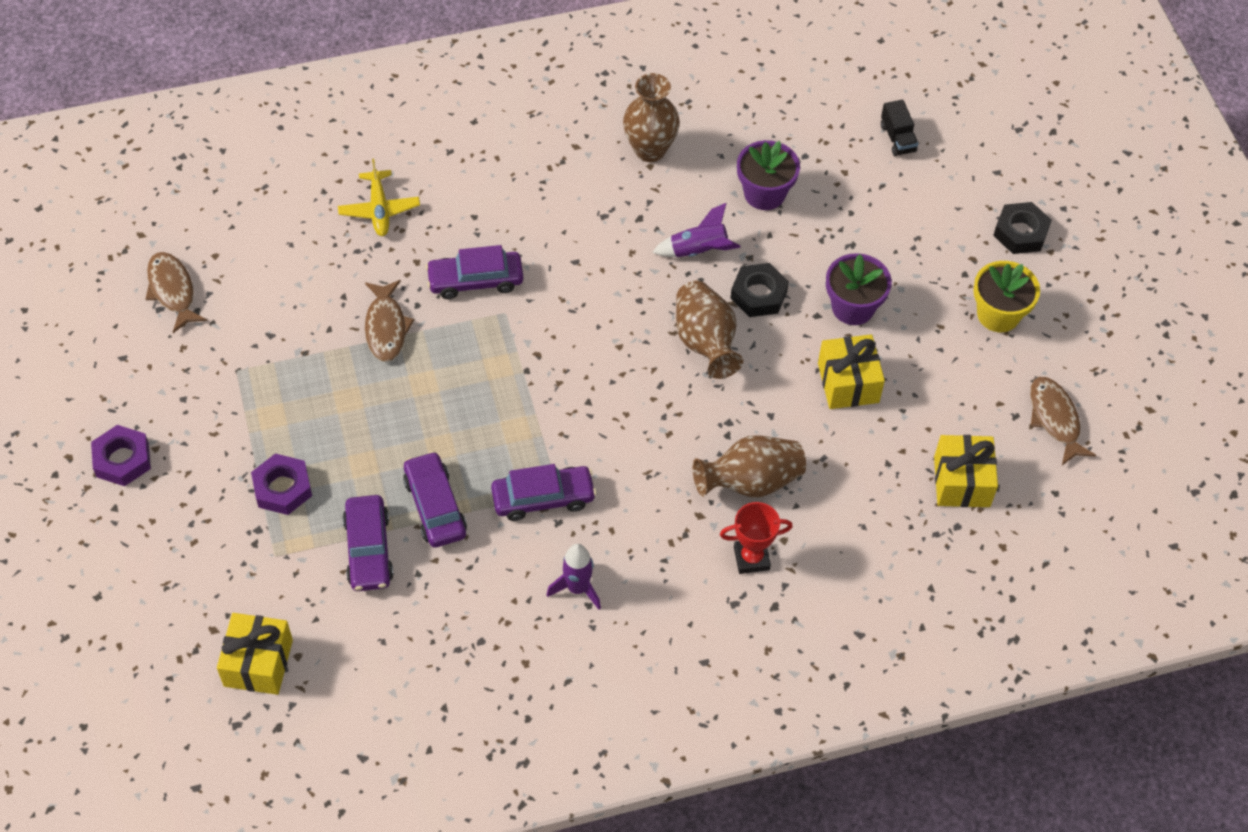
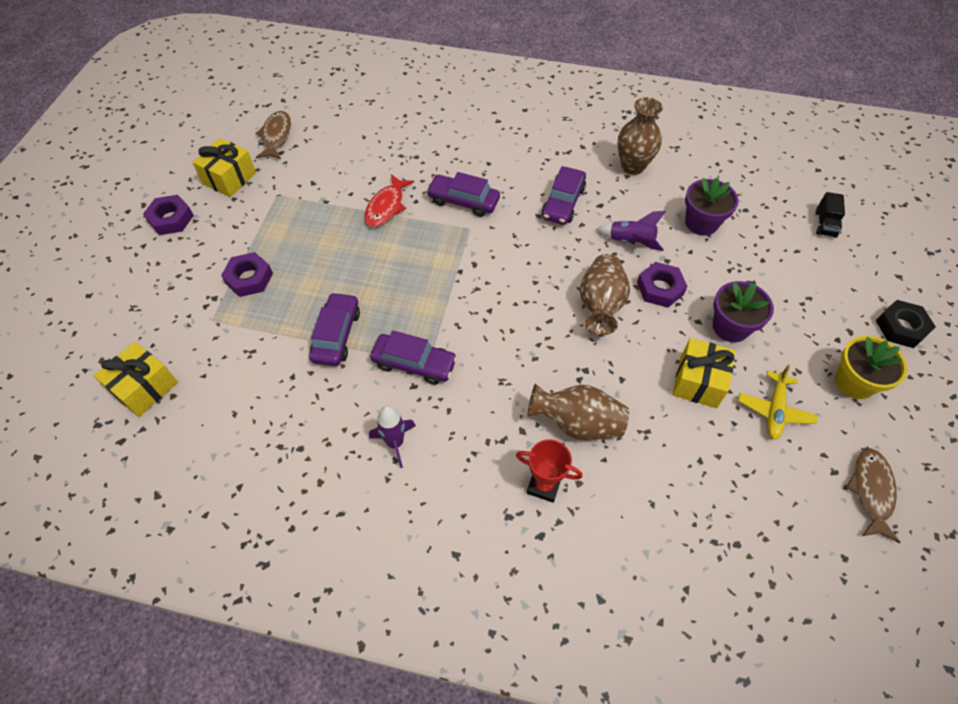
camera: 30 degrees right, 0 degrees up
yellow plane [338,159,420,236] -> yellow plane moved to [738,365,818,440]
purple car [343,495,394,591] -> purple car moved to [541,166,586,225]
brown fish [365,280,414,362] -> red fish [364,174,414,227]
black nut [730,263,789,317] -> purple nut [637,262,688,308]
yellow gift [934,435,998,507] -> yellow gift moved to [192,138,256,197]

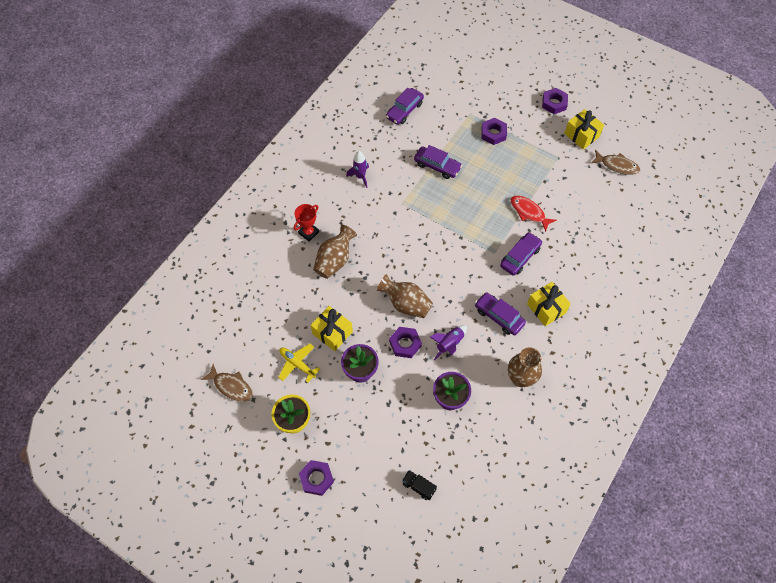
camera: 110 degrees right, 5 degrees up
yellow gift [94,342,178,417] -> yellow gift moved to [527,282,571,326]
purple car [370,330,457,385] -> purple car moved to [386,88,424,125]
black nut [876,300,936,348] -> purple nut [299,460,334,496]

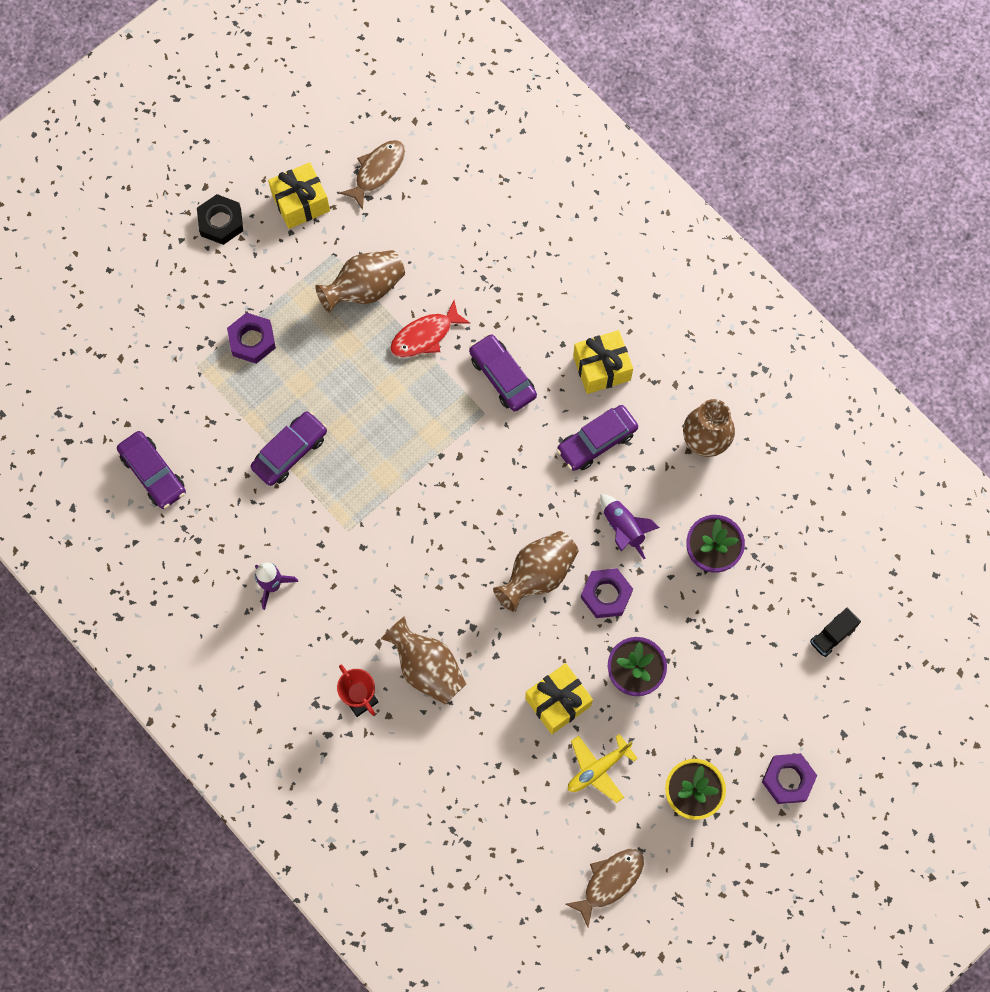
camera: 75 degrees left, 10 degrees up
purple nut [542,88,568,114] -> black nut [197,194,243,245]
none -> brown vase [315,250,405,313]

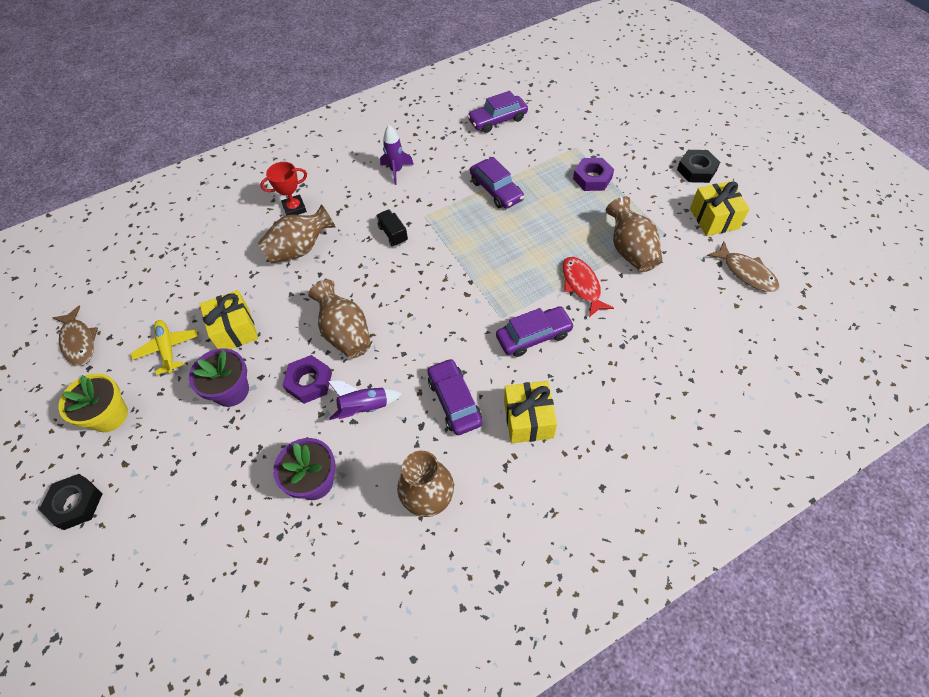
camera: 105 degrees right, 15 degrees down
purple nut [762,753,817,804] -> black nut [39,474,102,530]
black truck [810,607,861,657] -> black truck moved to [376,209,408,247]

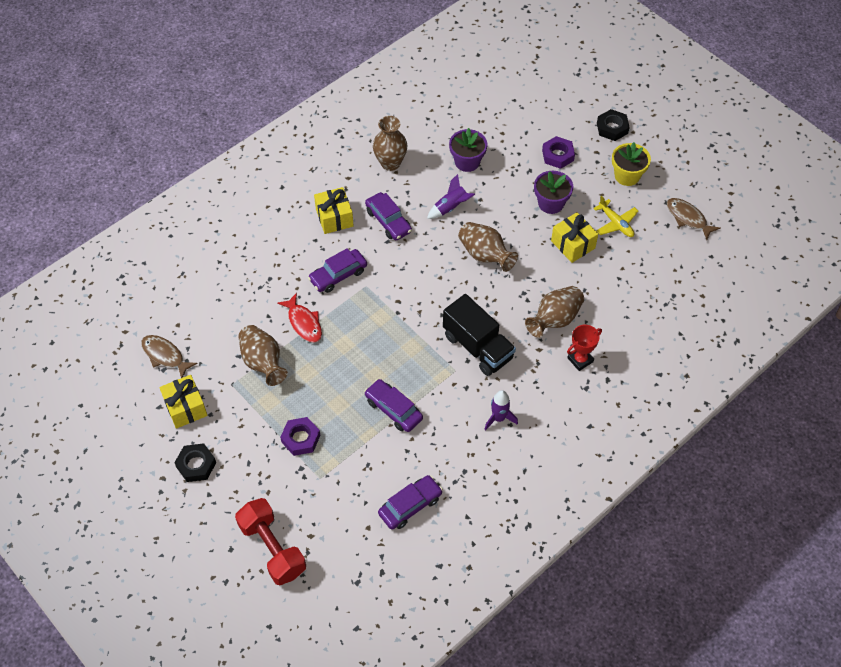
camera: 165 degrees right, 0 degrees up
purple nut [283,355,332,404] -> purple nut moved to [542,136,575,169]
black truck [376,209,408,247] -> black truck [443,294,516,376], size x2.13
none -> red dumbbell [235,498,306,585]

